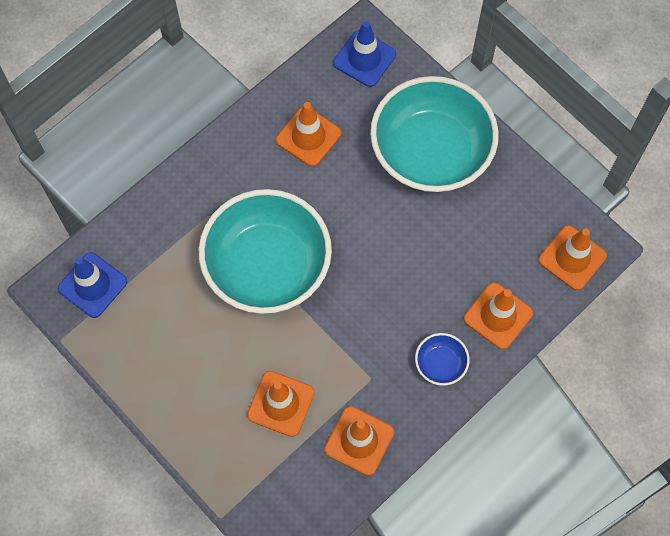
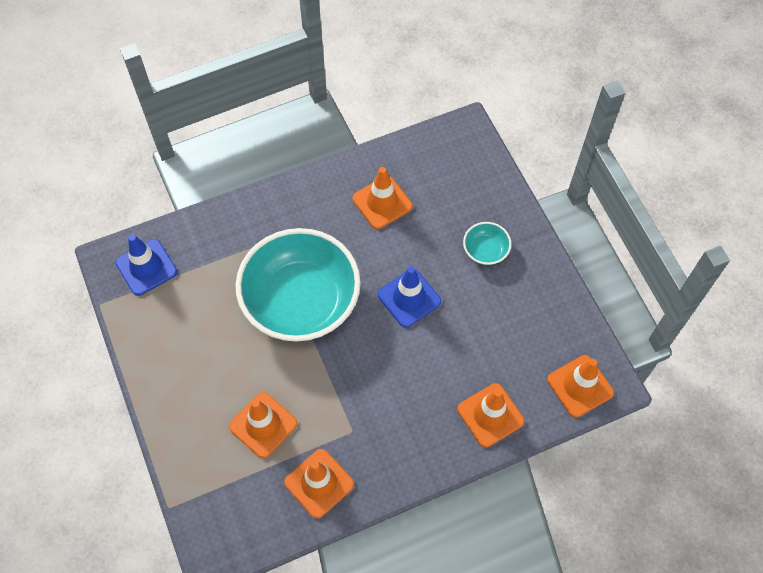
camera: 20 degrees right, 5 degrees down
blue traffic cone [333,21,396,87] -> blue traffic cone moved to [378,266,441,328]
turquoise bowl [370,76,499,192] -> turquoise bowl [463,222,511,265], size x0.41
blue bowl [415,333,470,386] -> none

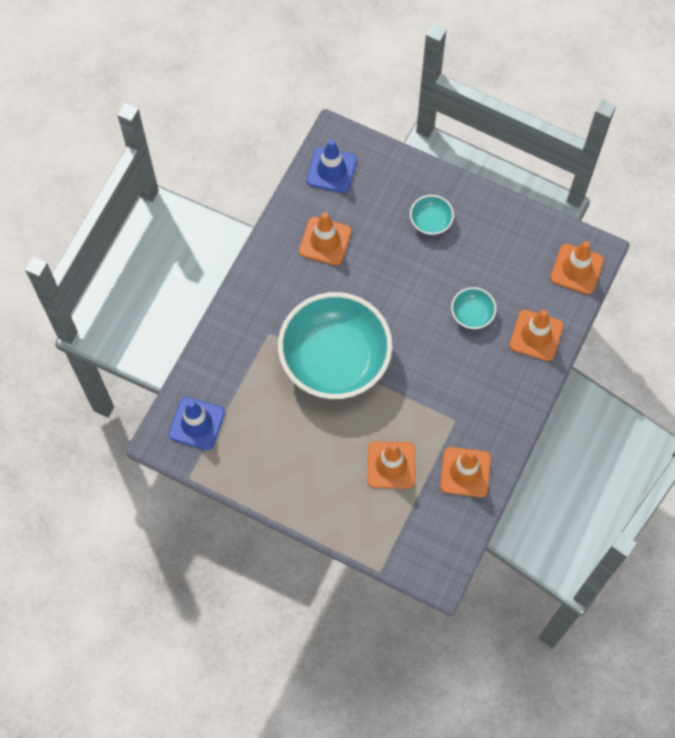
camera: 40 degrees left, 5 degrees up
blue traffic cone [378,266,441,328] -> blue traffic cone moved to [306,139,357,193]
none -> turquoise bowl [451,287,497,329]

